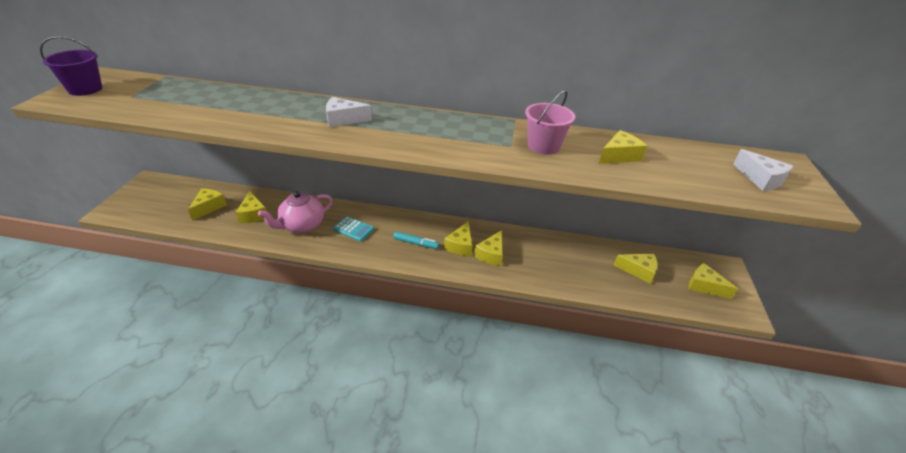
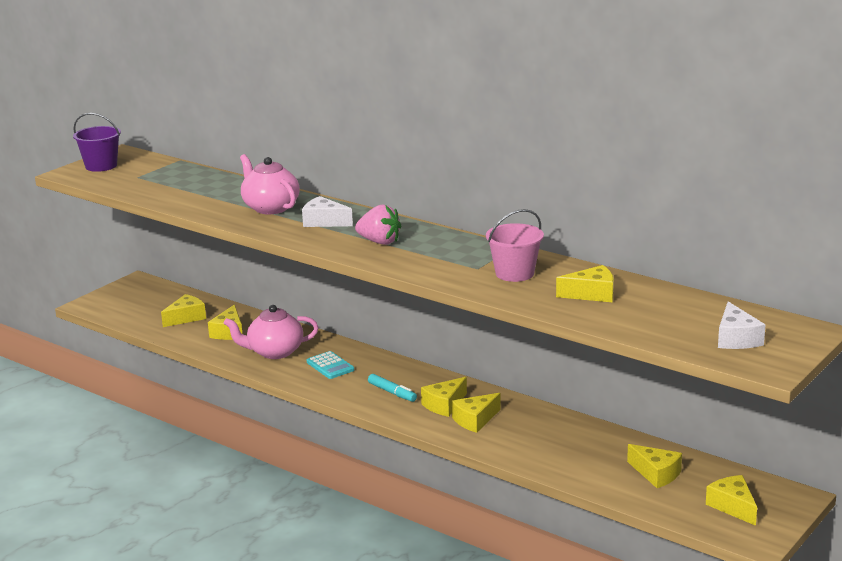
camera: 30 degrees right, 15 degrees down
none -> pink teapot [240,154,299,214]
none -> pink strawberry [355,204,401,245]

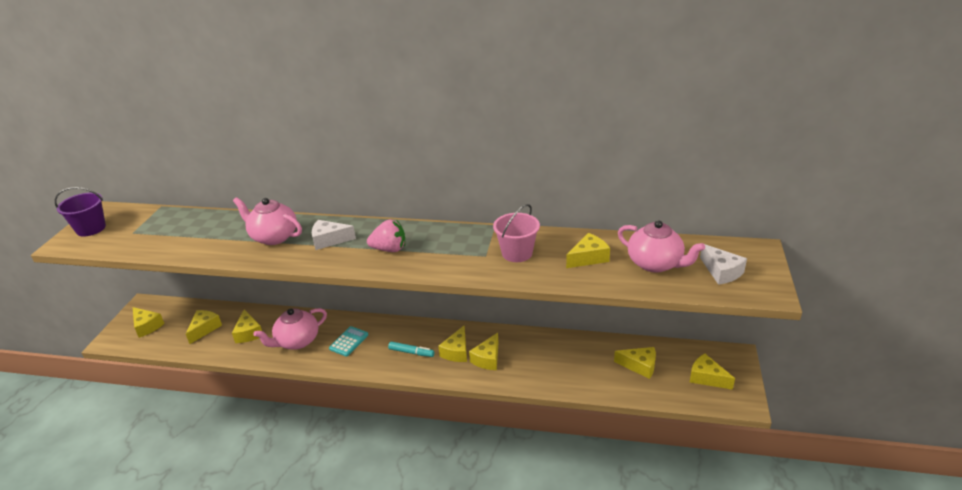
camera: 25 degrees left, 10 degrees up
turquoise calculator [307,351,354,379] -> turquoise calculator turned 90 degrees counterclockwise [329,326,368,356]
none -> yellow cheese [133,307,165,338]
none -> pink teapot [618,220,705,273]

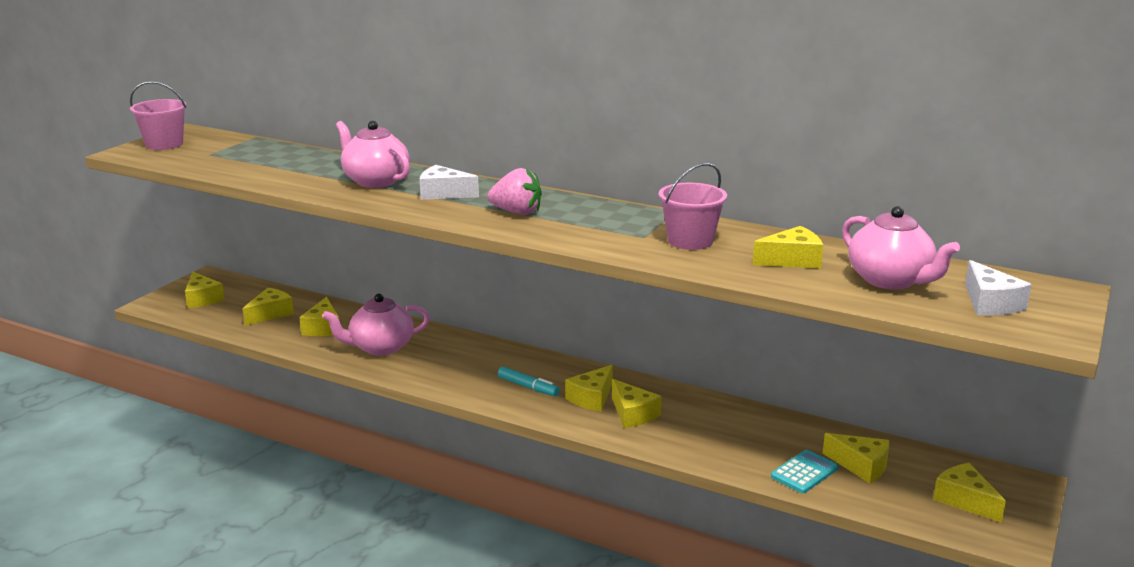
camera: 15 degrees right, 10 degrees down
purple bucket [55,187,106,236] -> pink bucket [130,81,187,150]
turquoise calculator [329,326,368,356] -> turquoise calculator moved to [771,450,838,493]
yellow cheese [469,333,498,370] -> yellow cheese turned 75 degrees counterclockwise [612,379,661,428]

